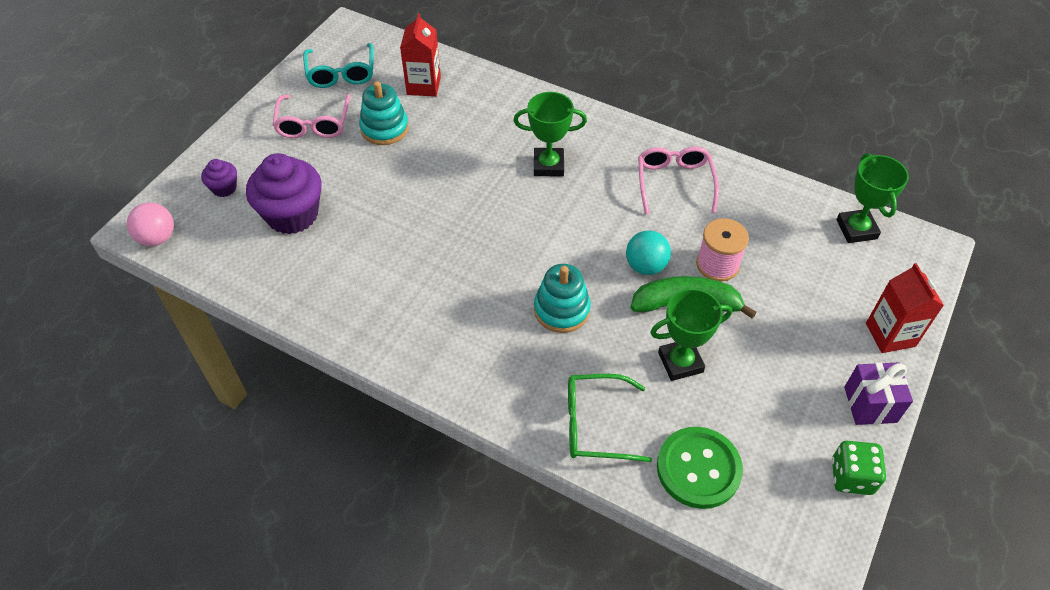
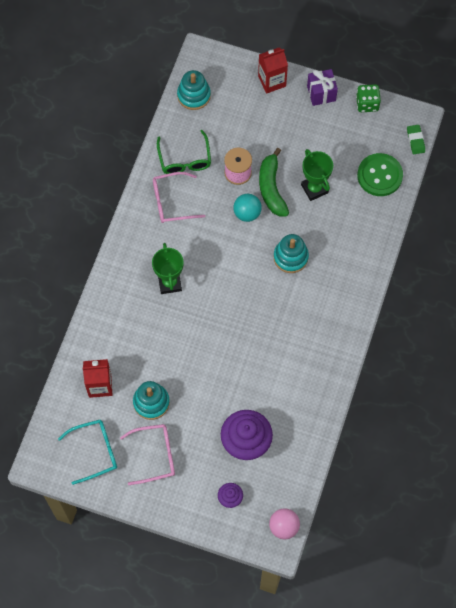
camera: 100 degrees left, 15 degrees up
green glasses [568,374,652,462] -> green glasses moved to [157,130,211,174]
green trophy [836,153,909,243] -> turquoise stacking toy [177,70,211,110]
none -> green eraser [407,125,425,154]

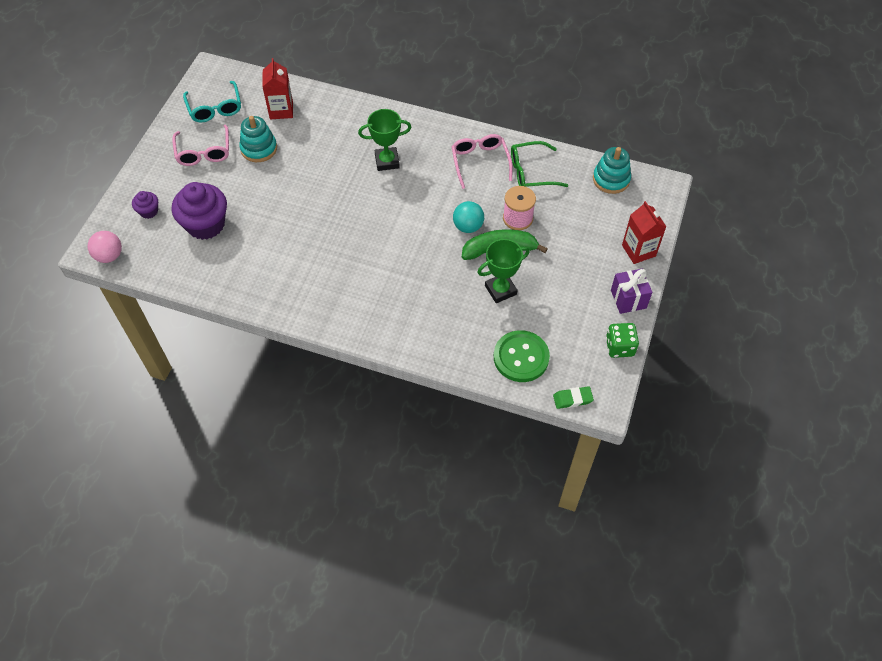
camera: 90 degrees right, 10 degrees down
turquoise stacking toy [274,234,309,273] -> none

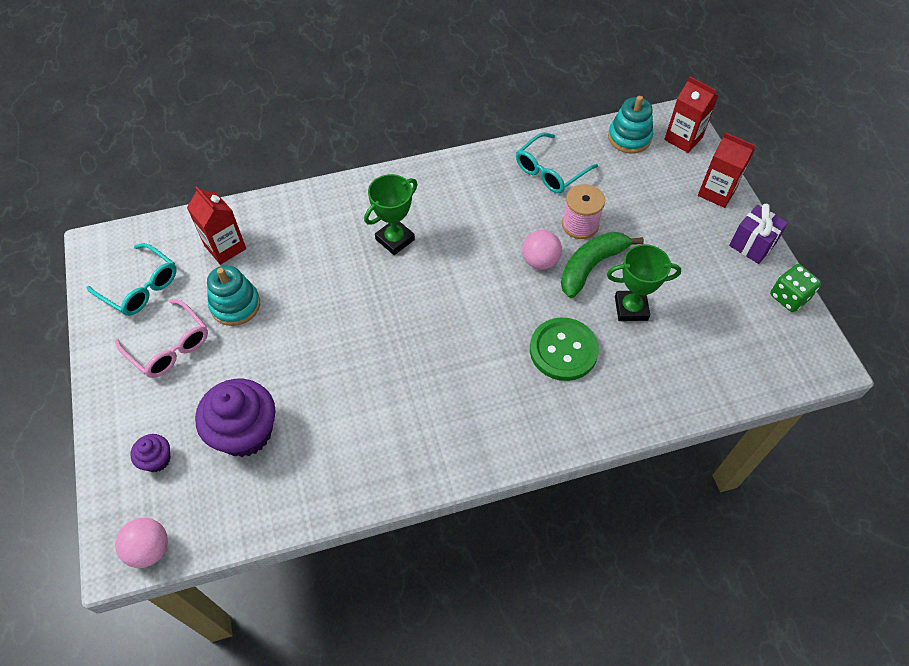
camera: 35 degrees left, 0 degrees up
pink glasses [452,134,512,189] -> none
turquoise ball [453,201,484,233] -> pink ball [522,230,562,270]
green trophy [477,239,530,303] -> green trophy turned 60 degrees clockwise [607,244,681,321]
green button [494,330,550,382] -> green button moved to [530,317,599,381]
green glasses [511,141,568,187] -> turquoise glasses [516,132,598,193]
green eraser [553,386,594,409] -> none
none -> red carton [664,77,718,153]

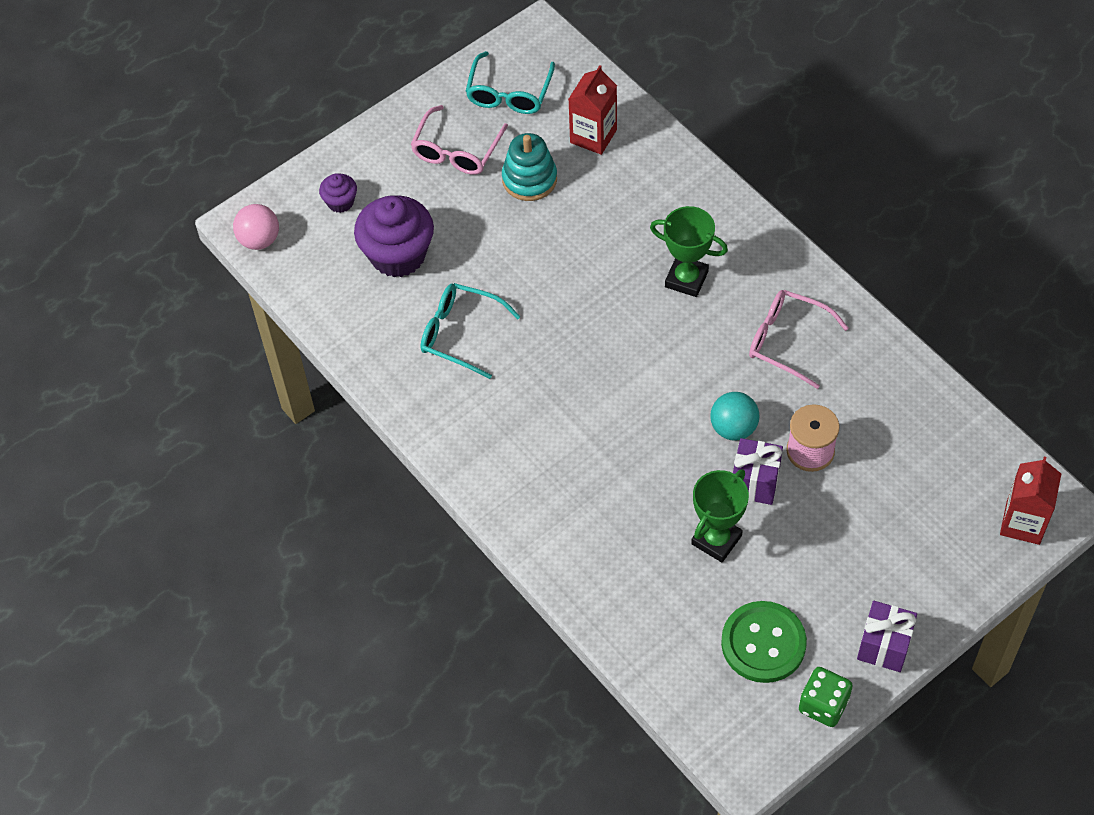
camera: 70 degrees right, 0 degrees up
turquoise glasses [516,132,598,193] -> turquoise glasses moved to [421,283,521,379]
pink ball [522,230,562,270] -> turquoise ball [710,392,759,441]
green button [530,317,599,381] -> green button moved to [721,601,807,683]
green banana [561,232,644,298] -> purple gift [733,438,783,505]
green trophy [607,244,681,321] -> green trophy turned 60 degrees clockwise [691,469,749,562]
turquoise stacking toy [608,96,653,153] -> none
red carton [698,132,755,208] -> none
none -> pink glasses [749,290,849,389]

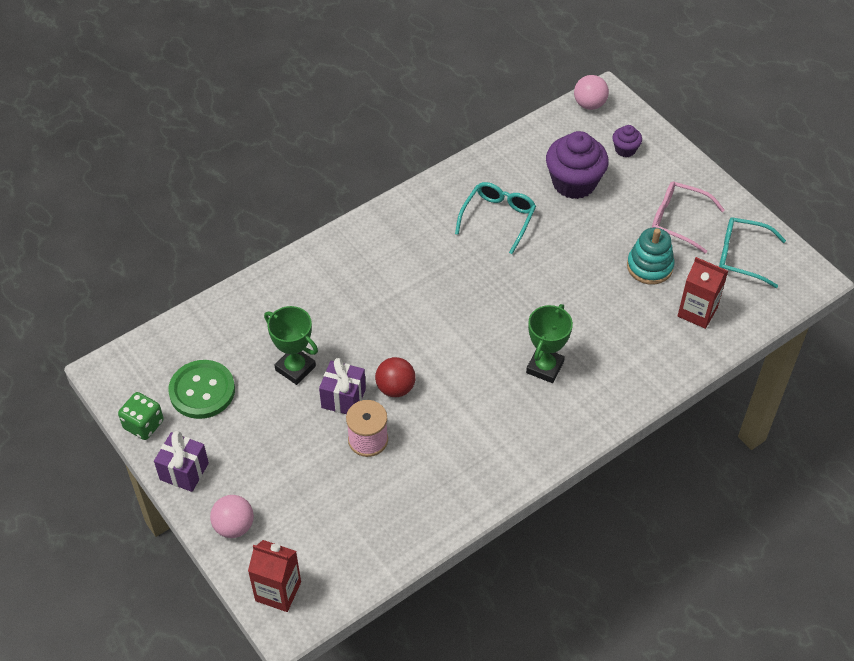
camera: 90 degrees right, 5 degrees down
turquoise ball [710,392,759,441] -> red ball [375,357,416,397]
pink glasses [749,290,849,389] -> none
none -> pink ball [210,495,254,538]

